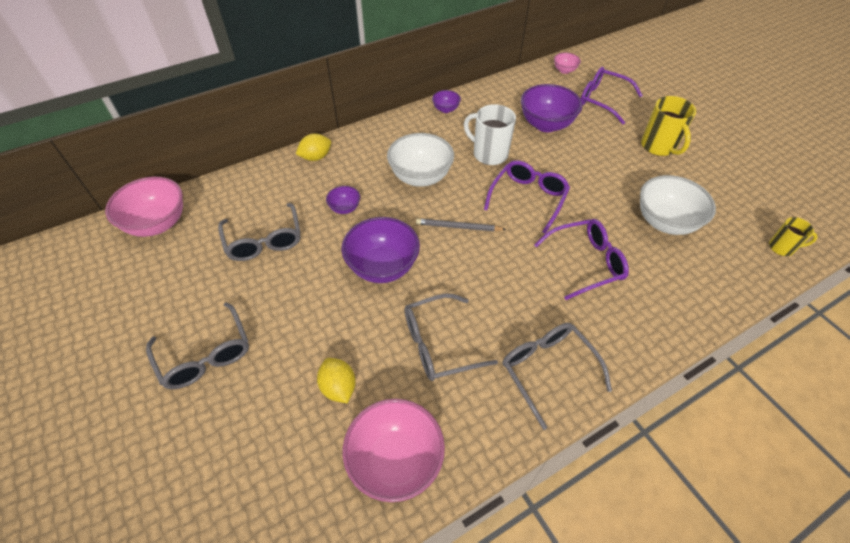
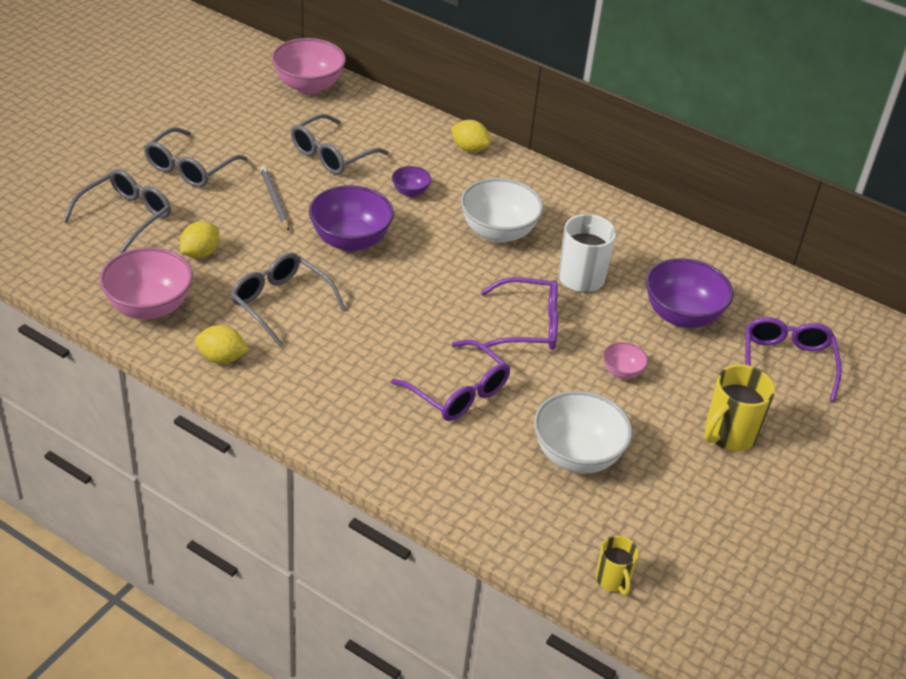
camera: 60 degrees right, 10 degrees down
grey pencil [416,219,506,231] -> grey pencil moved to [260,166,289,231]
purple bowl [432,90,461,113] -> none
grey glasses [502,323,612,430] -> grey glasses moved to [63,169,171,254]
pink bowl [554,53,581,74] -> pink bowl moved to [603,342,648,379]
none -> yellow lemon [195,325,249,364]

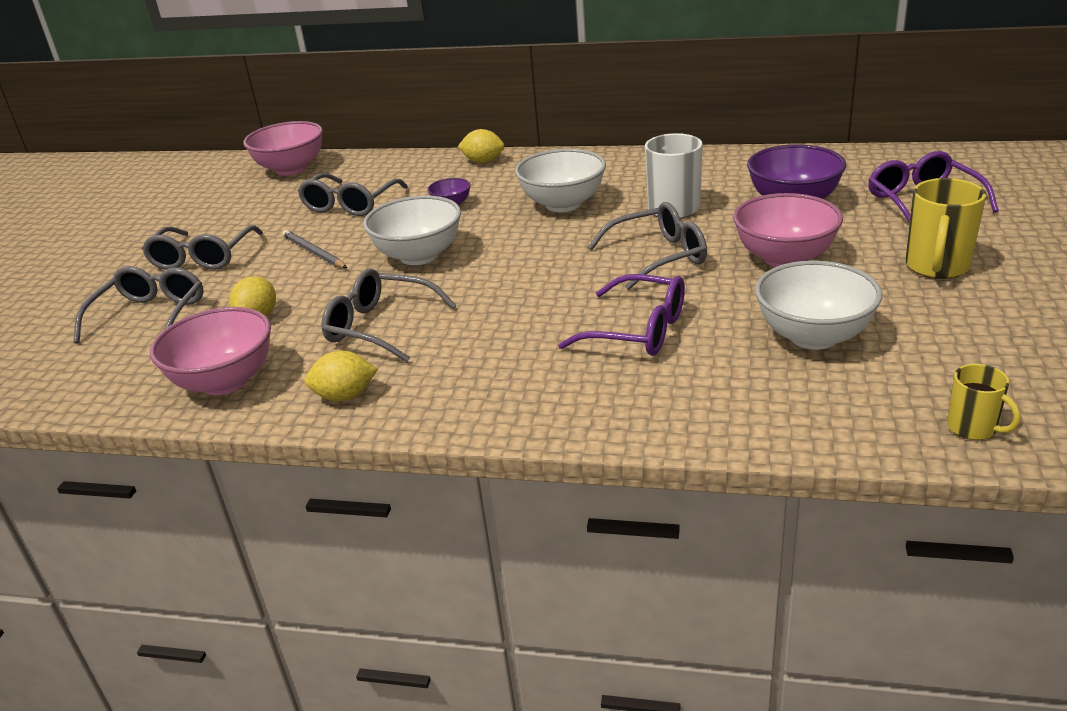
camera: 15 degrees left, 10 degrees down
purple bowl [309,185,394,252] -> white bowl [363,195,461,265]
purple glasses [479,277,558,350] -> grey glasses [588,202,707,290]
pink bowl [603,342,648,379] -> pink bowl [733,193,843,267], size x2.02

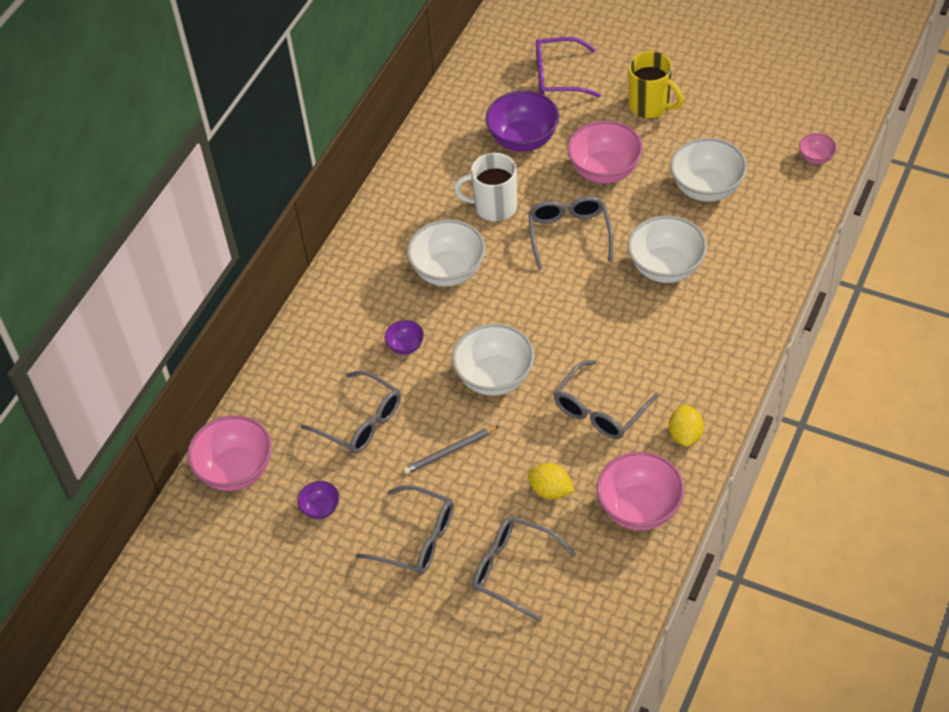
camera: 75 degrees left, 20 degrees up
yellow lemon [458,129,504,163] -> none
purple glasses [558,274,685,356] -> white bowl [628,216,707,283]
yellow mug [947,364,1020,440] -> pink bowl [799,133,837,164]
none -> purple bowl [297,481,339,519]

